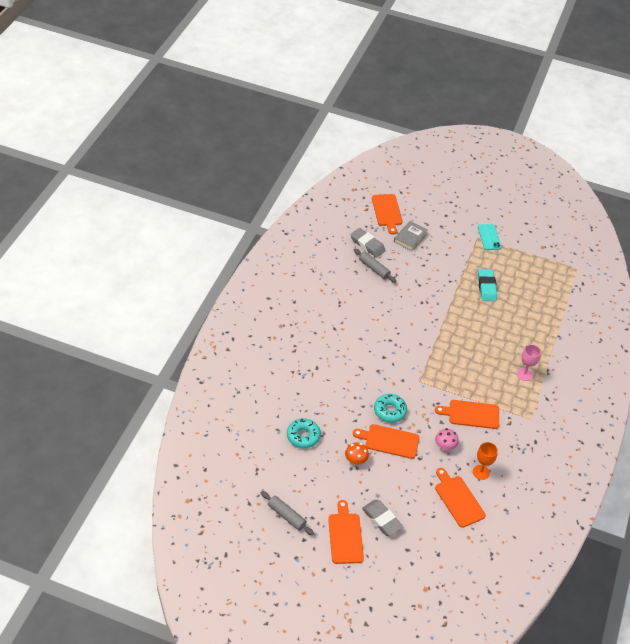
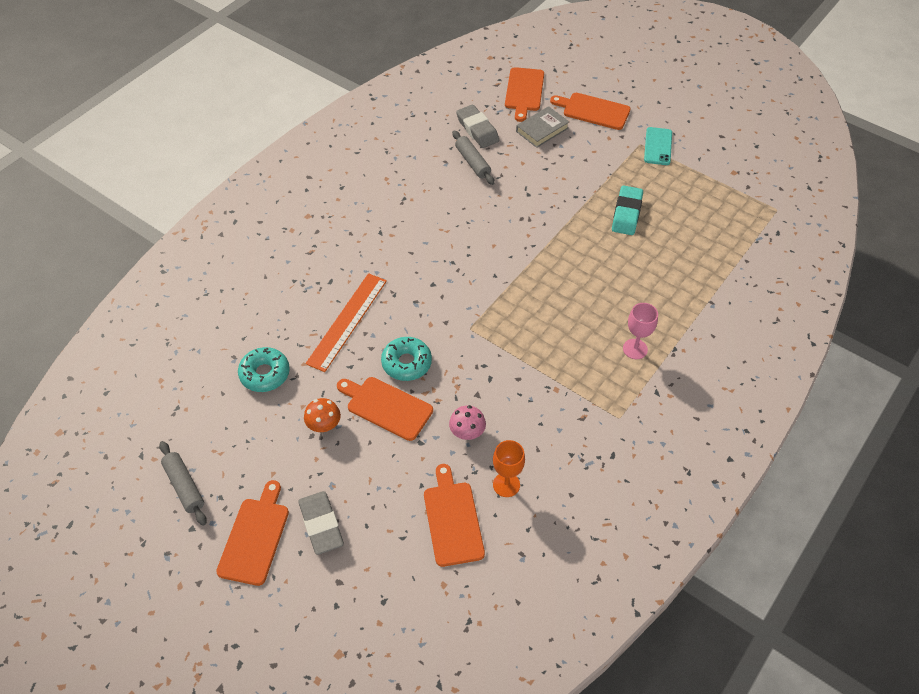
camera: 20 degrees right, 5 degrees up
orange cutting board [435,400,499,429] -> orange cutting board moved to [550,93,631,130]
none -> orange ruler [305,273,387,372]

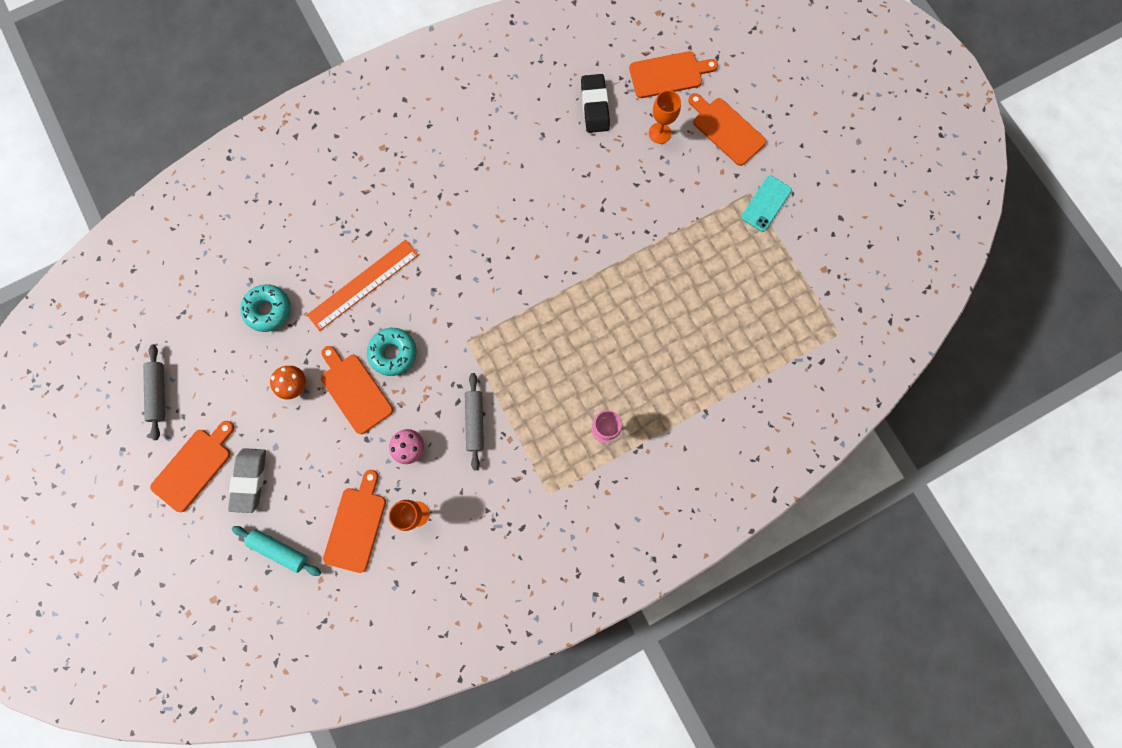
camera: 25 degrees right, 25 degrees up
grey rolling pin [452,130,495,185] -> grey rolling pin moved to [465,373,484,470]
grey eraser [456,105,499,148] -> black eraser [581,74,610,133]
orange cutting board [505,67,544,122] -> orange cutting board turned 135 degrees counterclockwise [629,51,718,98]
grey book [516,106,569,148] -> orange goblet [649,90,681,144]
turquoise eraser [612,185,643,235] -> none
none -> turquoise rolling pin [232,526,321,576]

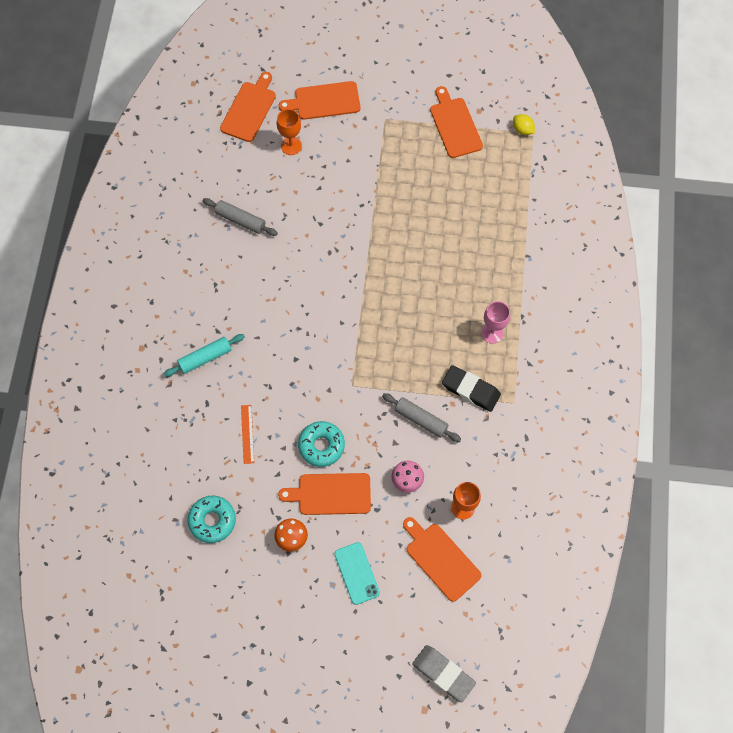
camera: 55 degrees left, 10 degrees down
grey rolling pin [143,345,165,440] -> grey rolling pin moved to [203,198,278,236]
orange cutting board [150,421,234,512] -> orange cutting board moved to [430,86,483,158]
grey eraser [228,448,266,513] -> grey eraser moved to [412,645,476,702]
turquoise rolling pin [232,526,321,576] -> turquoise rolling pin moved to [164,334,245,377]
orange ruler [307,240,419,331] -> orange ruler [241,405,254,464], size x0.51
black eraser [581,74,610,133] -> black eraser moved to [442,365,501,412]
turquoise phone [741,176,792,232] -> turquoise phone moved to [334,542,380,605]
none -> yellow lemon [513,114,535,135]

